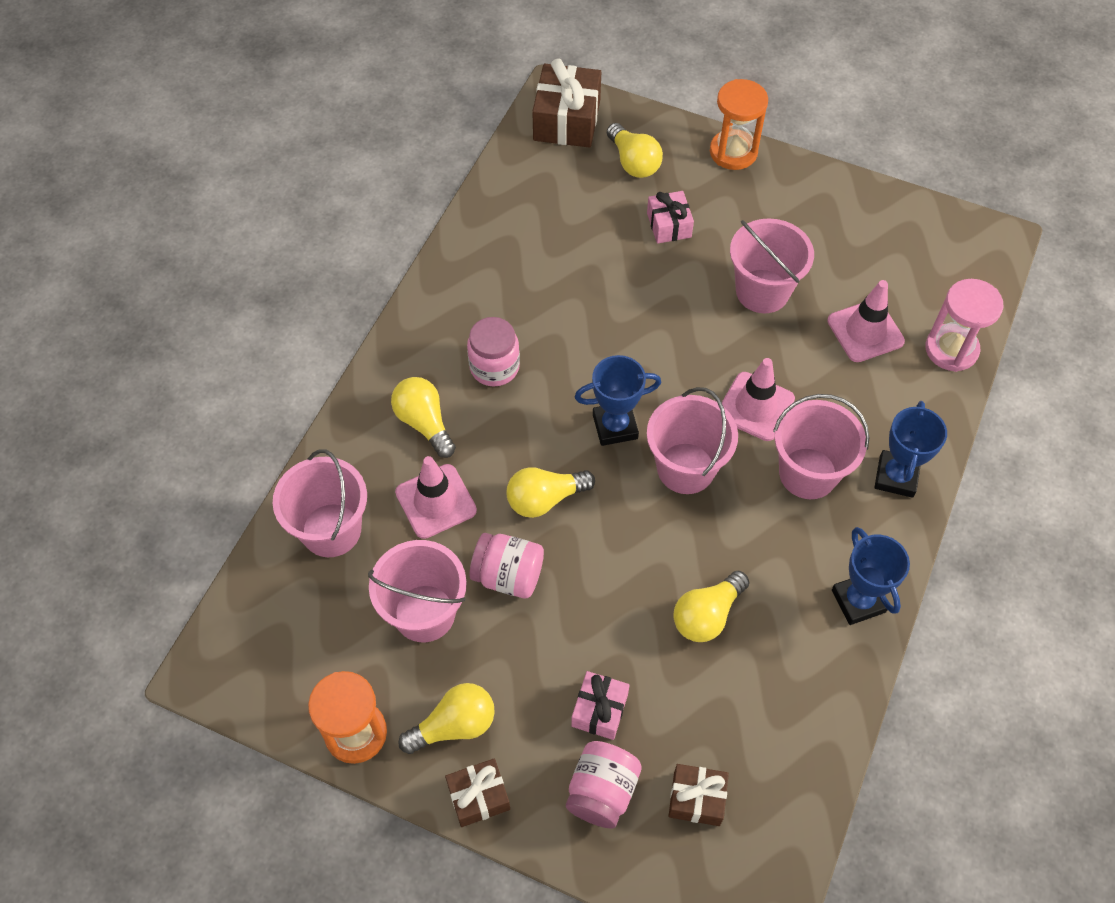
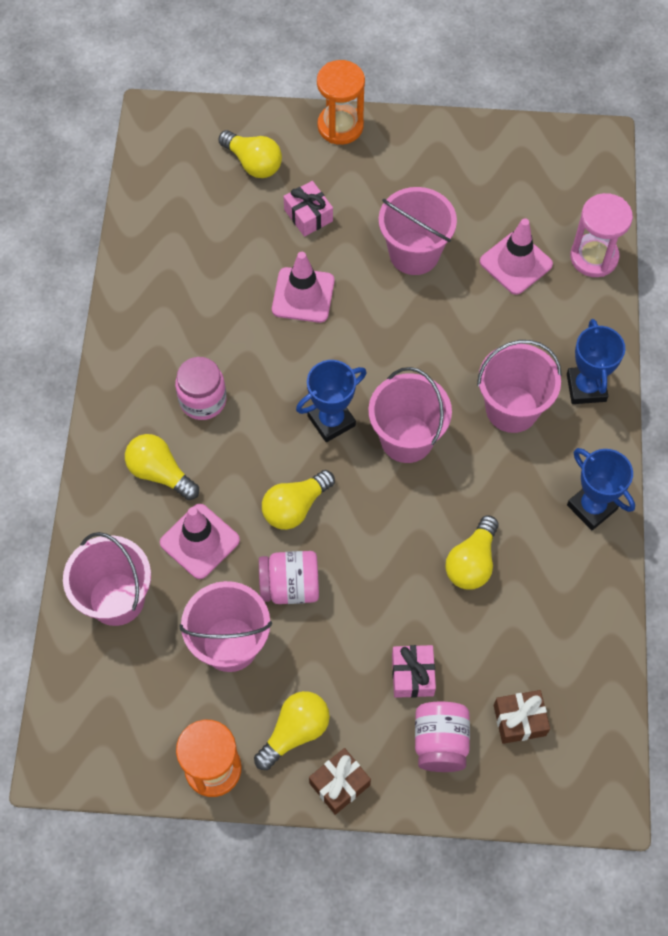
camera: 20 degrees left, 5 degrees up
brown gift [532,58,601,148] -> none
pink traffic cone [722,358,795,441] -> pink traffic cone moved to [272,252,334,323]

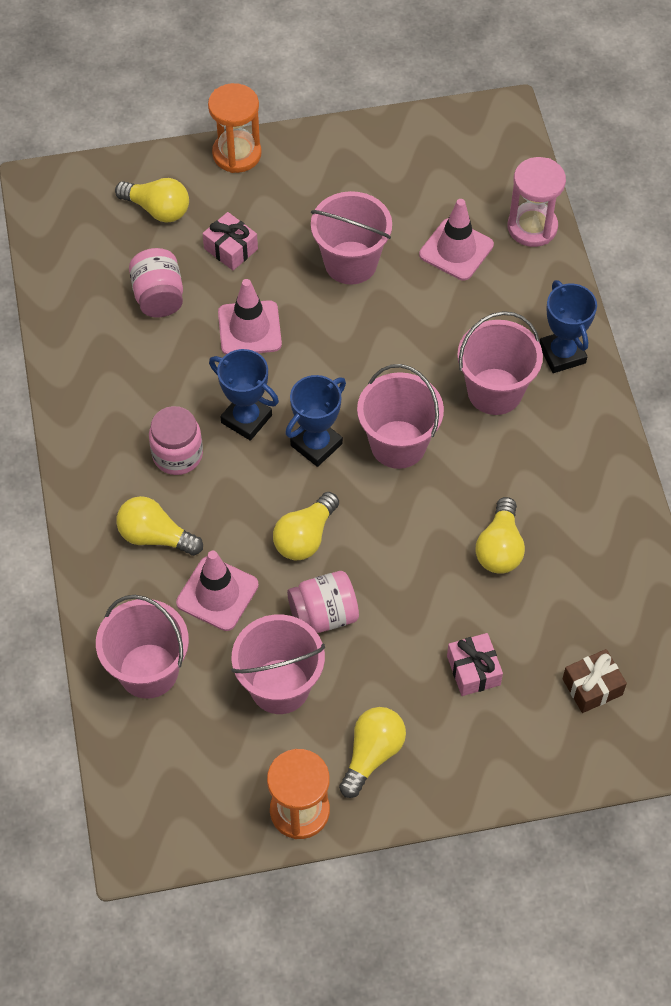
camera: 15 degrees left, 5 degrees down
brown gift [309,748,371,815] -> none
pink jar [415,702,470,772] -> pink jar moved to [129,248,183,317]
blue trophy [567,448,635,530] -> blue trophy moved to [209,349,279,441]

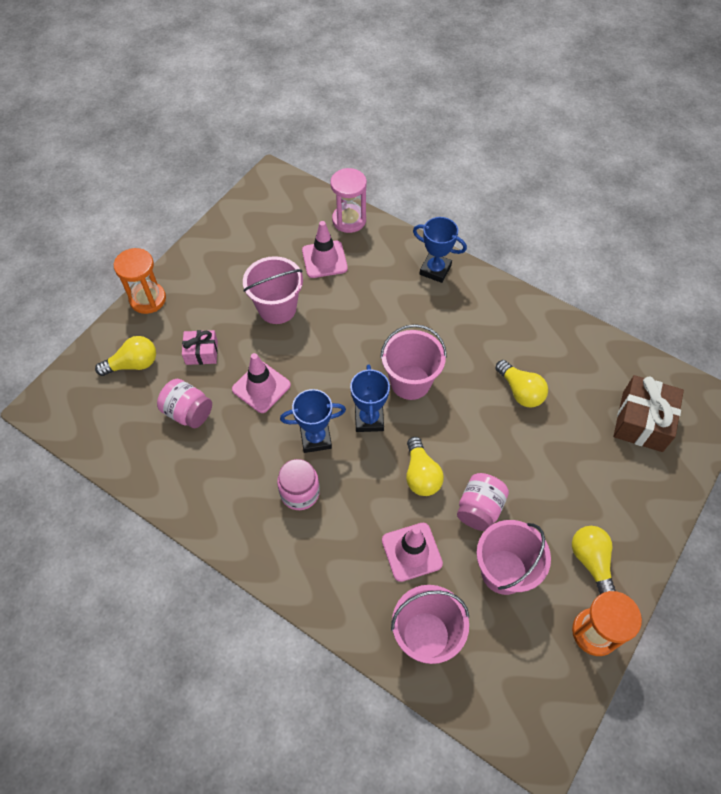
camera: 45 degrees left, 0 degrees up
yellow light bulb [116,496,203,556] -> none
pink gift [447,633,503,696] -> none
pink bucket [457,311,543,415] -> none
brown gift [562,649,627,713] -> brown gift [613,375,684,452], size x1.71

